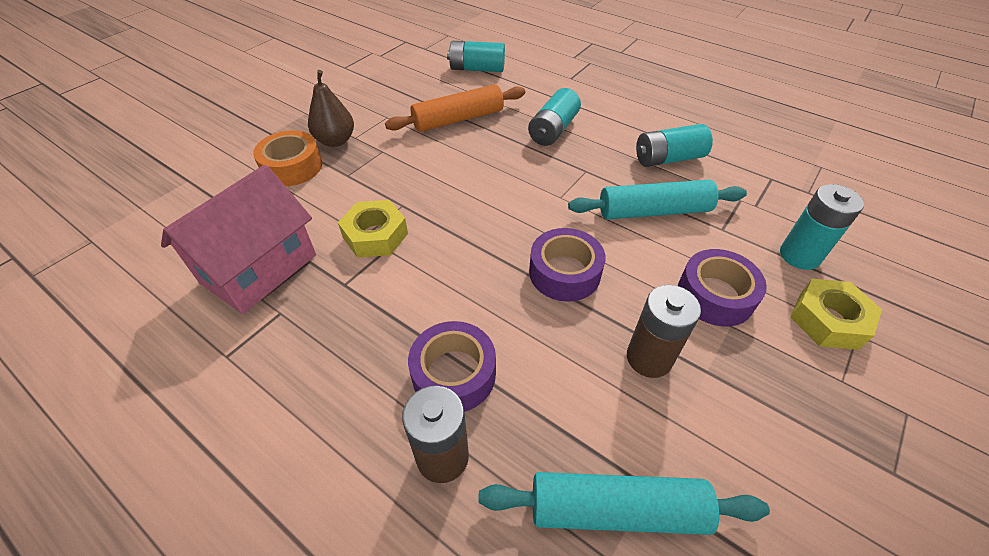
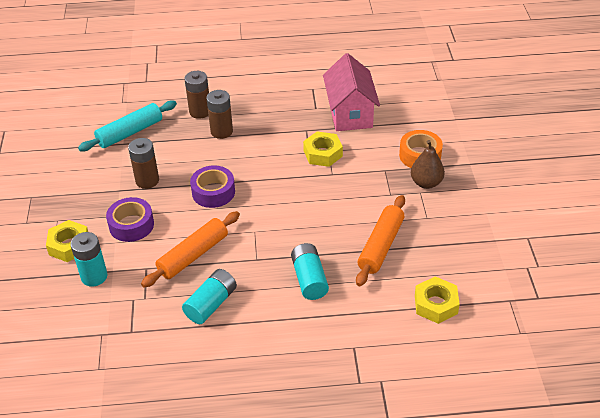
camera: 140 degrees right, 5 degrees down
purple tape [408,321,496,412] -> brown battery [206,90,233,139]
turquoise battery [447,41,505,72] -> yellow nut [415,276,460,324]
turquoise rolling pin [568,180,747,220] -> orange rolling pin [141,211,240,287]

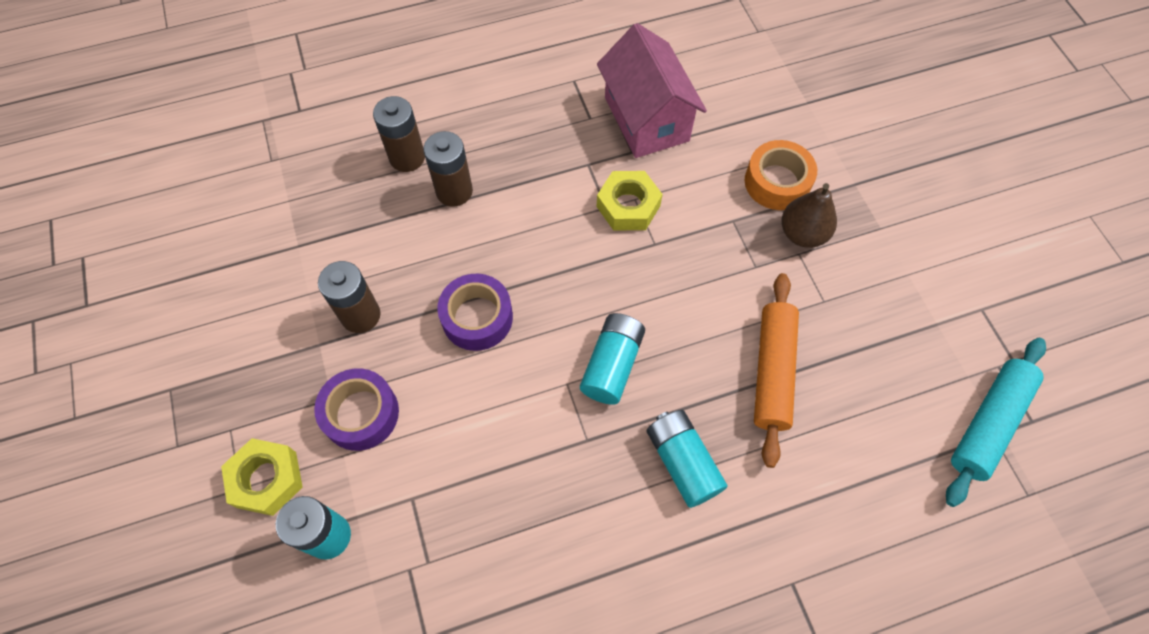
camera: 15 degrees left, 20 degrees up
turquoise rolling pin [78,101,177,151] -> turquoise rolling pin moved to [946,338,1046,507]
orange rolling pin [141,211,240,287] -> none
turquoise battery [182,269,237,324] -> turquoise battery moved to [580,313,645,405]
yellow nut [415,276,460,324] -> none

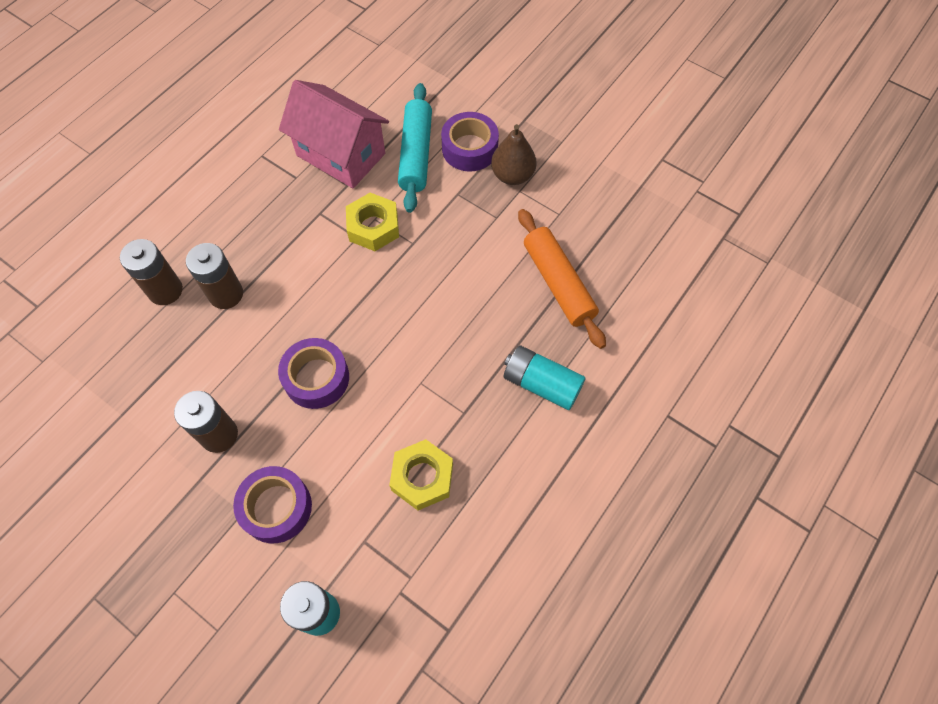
camera: 35 degrees left, 0 degrees up
yellow nut [221,438,303,516] -> yellow nut moved to [389,439,453,510]
turquoise battery [580,313,645,405] -> none
orange tape [745,140,817,210] -> purple tape [441,112,499,171]
turquoise rolling pin [946,338,1046,507] -> turquoise rolling pin moved to [398,83,432,213]

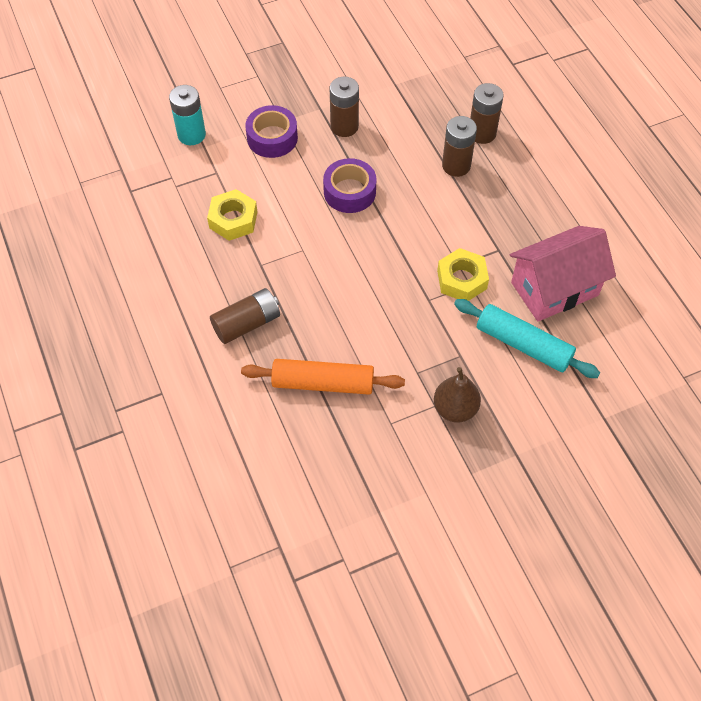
camera: 120 degrees right, 5 degrees down
purple tape [441,112,499,171] -> none
turquoise battery [504,346,586,410] -> brown battery [210,288,280,344]

